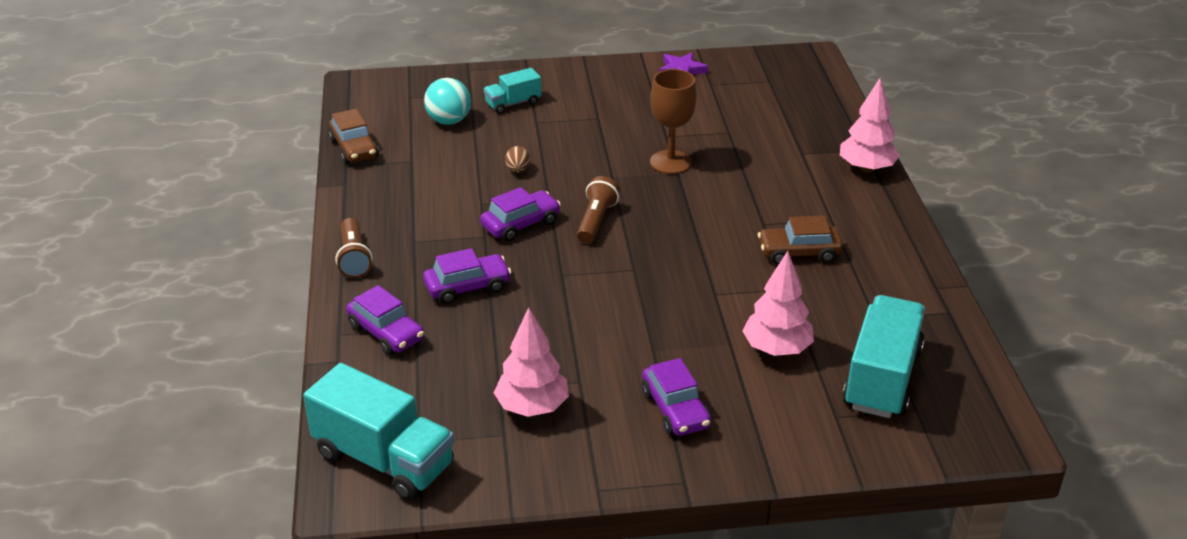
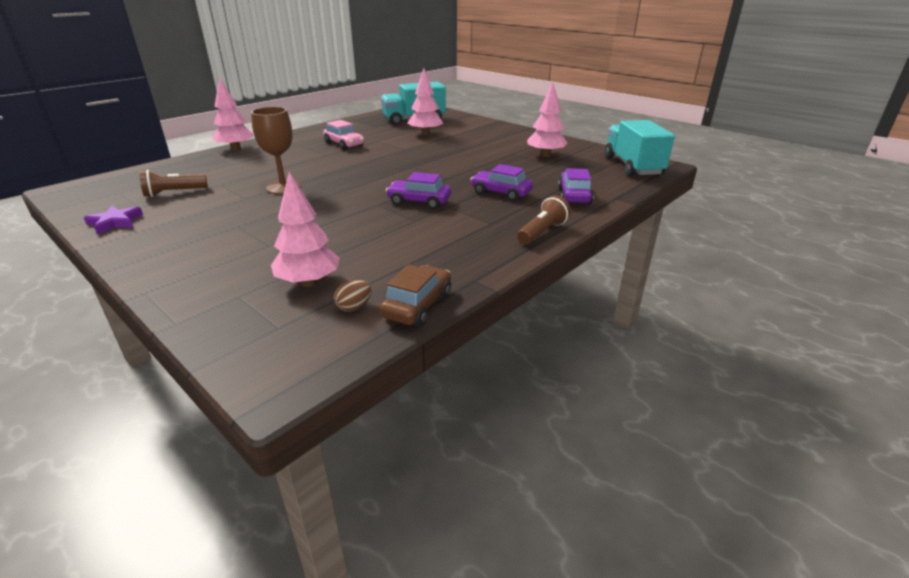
camera: 130 degrees left, 5 degrees down
turquoise ball [424,78,471,125] -> pink tree [271,172,340,287]
turquoise truck [484,68,541,114] -> none
brown egg [505,146,530,173] -> brown egg moved to [334,280,371,311]
brown flashlight [577,176,620,243] -> brown flashlight moved to [139,170,208,197]
purple car [642,358,711,436] -> none
brown car [758,215,843,265] -> pink car [323,120,364,150]

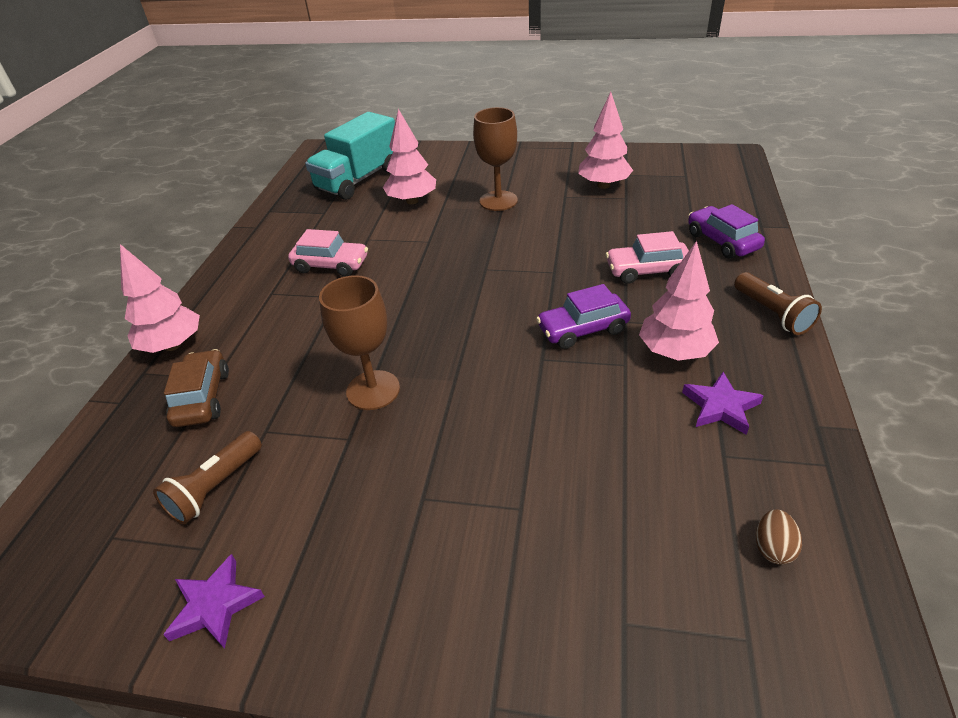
camera: 30 degrees left, 10 degrees up
pink tree [271,172,340,287] -> pink tree moved to [639,241,719,361]
brown car [380,264,451,326] -> brown car moved to [164,349,229,427]
purple car [470,164,533,201] -> pink car [606,231,689,284]
brown flashlight [517,195,571,244] -> brown flashlight turned 150 degrees clockwise [734,272,822,335]
turquoise truck [604,120,675,176] -> none
none -> brown goblet [473,107,518,211]
none -> purple star [682,372,764,435]

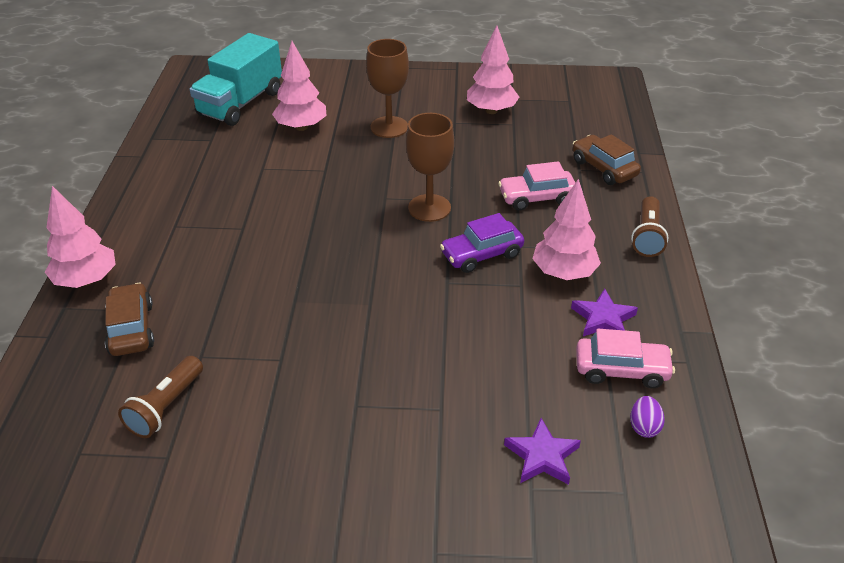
camera: 10 degrees left, 0 degrees up
purple star [163,554,265,649] -> purple star moved to [504,418,581,485]
pink car [288,229,368,277] -> pink car moved to [576,329,675,388]
brown goblet [319,275,400,410] -> brown goblet moved to [406,113,455,222]
purple car [688,204,765,259] -> brown car [573,134,641,185]
brown flashlight [734,272,822,335] -> brown flashlight turned 45 degrees clockwise [631,196,669,257]
brown egg [756,509,802,565] -> purple egg [630,396,665,438]

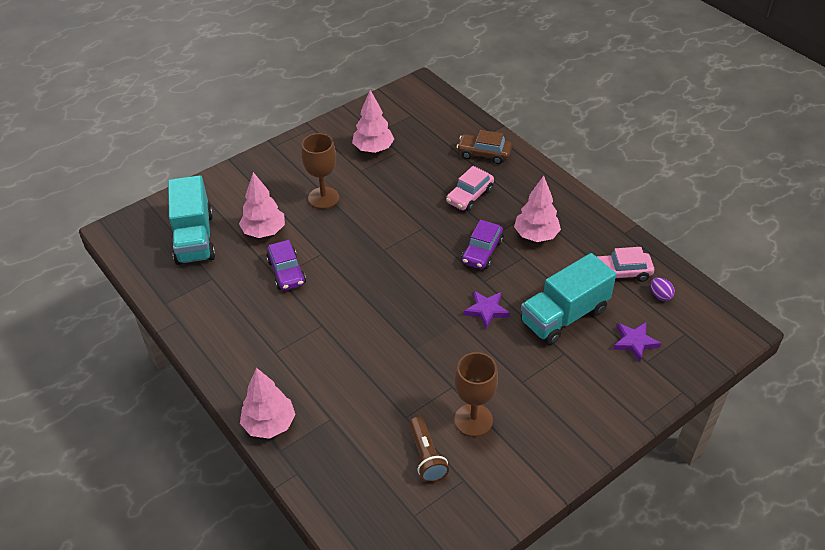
camera: 40 degrees left, 5 degrees up
brown car [105,283,154,356] -> none
brown goblet [406,113,455,222] -> brown goblet moved to [454,352,498,437]
purple star [571,289,638,336] -> purple star moved to [464,291,510,329]
pink car [576,329,675,388] -> pink car turned 150 degrees counterclockwise [596,247,654,282]
brown flashlight [631,196,669,257] -> none
none -> purple car [266,240,306,291]
none -> turquoise truck [521,253,616,345]

